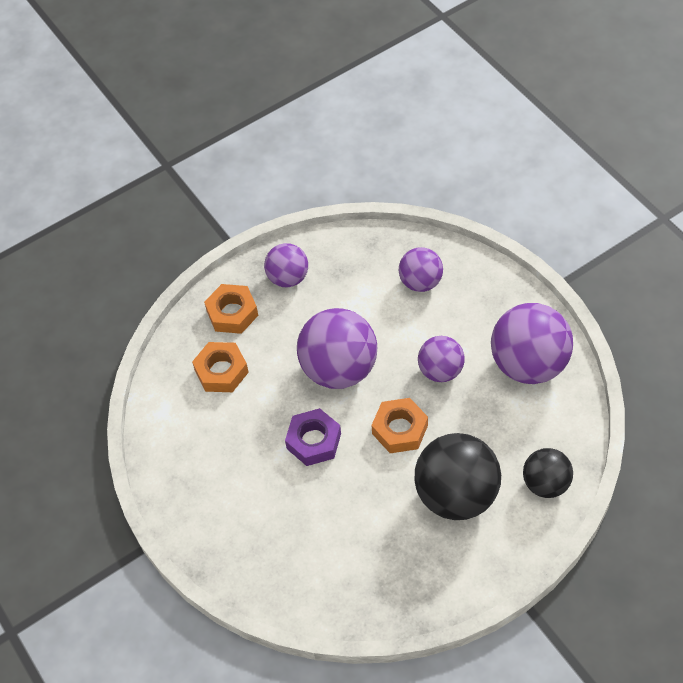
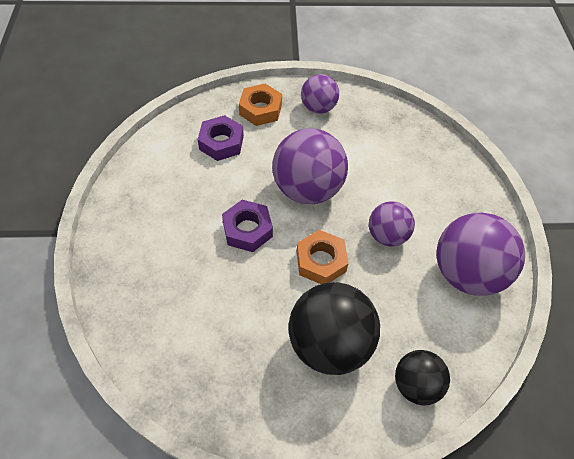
camera: 25 degrees right, 0 degrees up
orange nut [192,342,249,392] -> purple nut [198,115,244,161]
purple ball [399,247,443,292] -> none

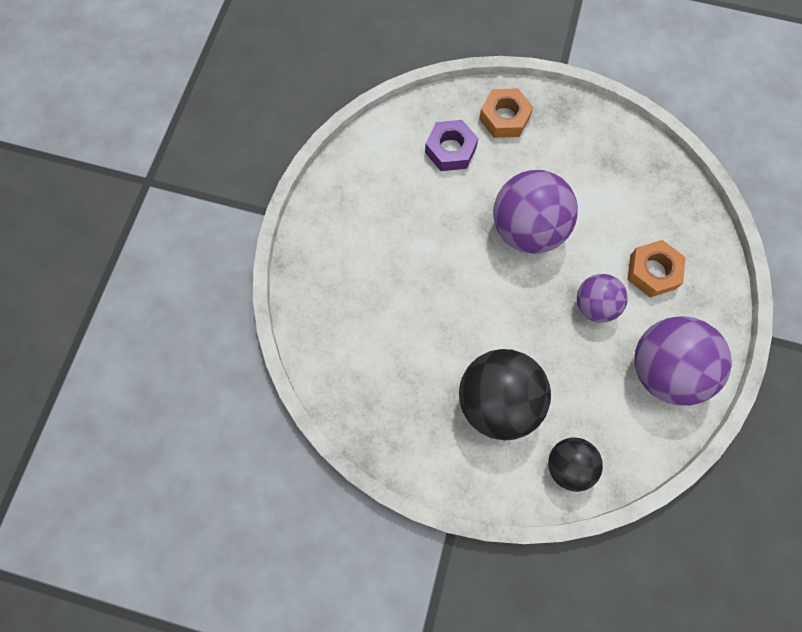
camera: 20 degrees right, 15 degrees up
purple nut [222,200,273,252] -> none
orange nut [297,230,349,284] -> orange nut moved to [627,240,686,298]
purple ball [301,74,339,114] -> none

